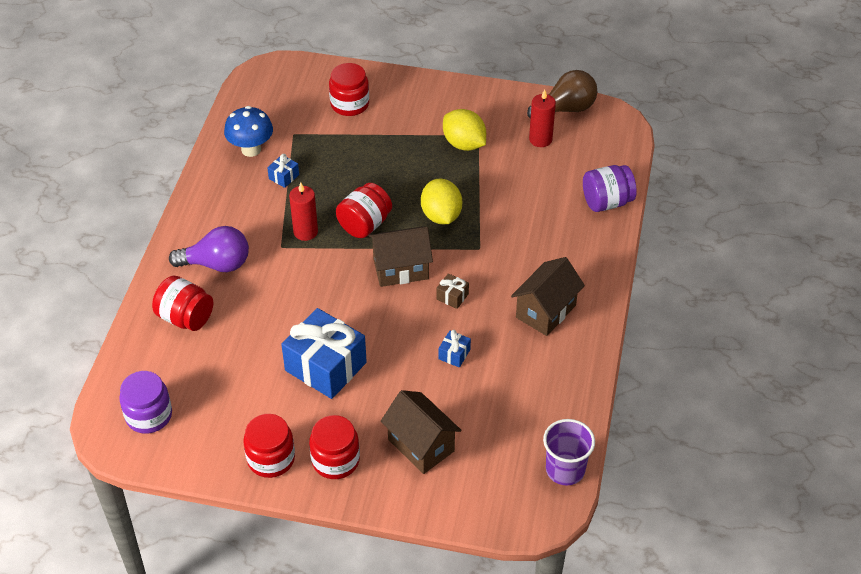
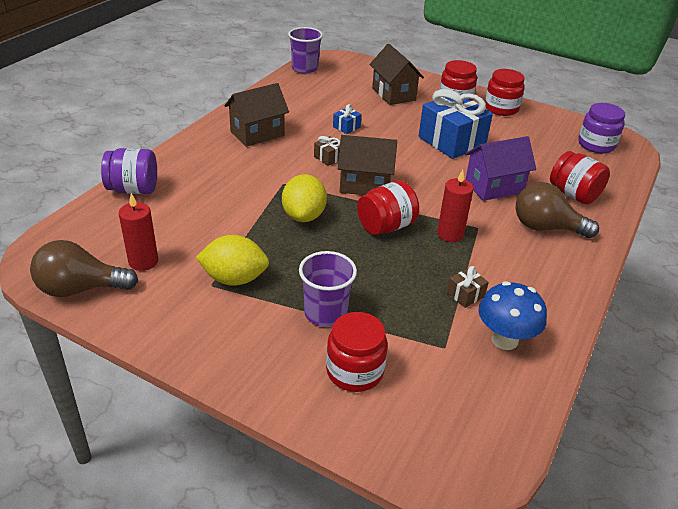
camera: 165 degrees left, 10 degrees down
purple light bulb [169,226,249,272] -> brown light bulb [515,182,599,238]
blue gift [267,154,299,188] -> brown gift [447,266,489,308]
yellow lemon [443,109,486,151] -> yellow lemon turned 60 degrees counterclockwise [196,235,269,286]
none -> purple cup [299,251,357,327]
none -> purple house [465,136,536,201]

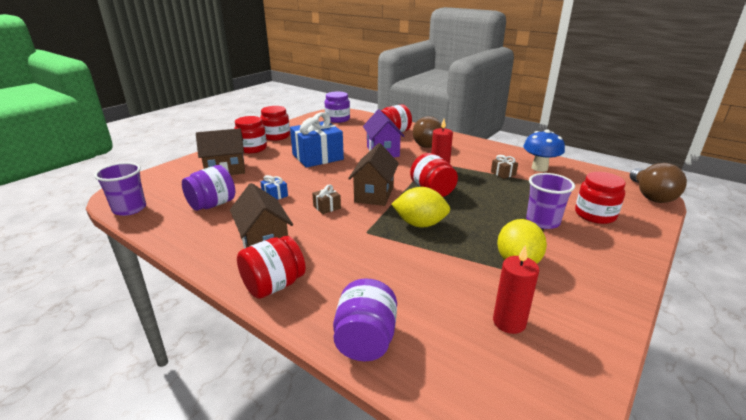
camera: 80 degrees left, 10 degrees down
brown light bulb [30,240,138,297] -> brown light bulb moved to [630,163,687,203]
none -> purple jar [182,165,235,211]
none -> red jar [237,236,306,299]

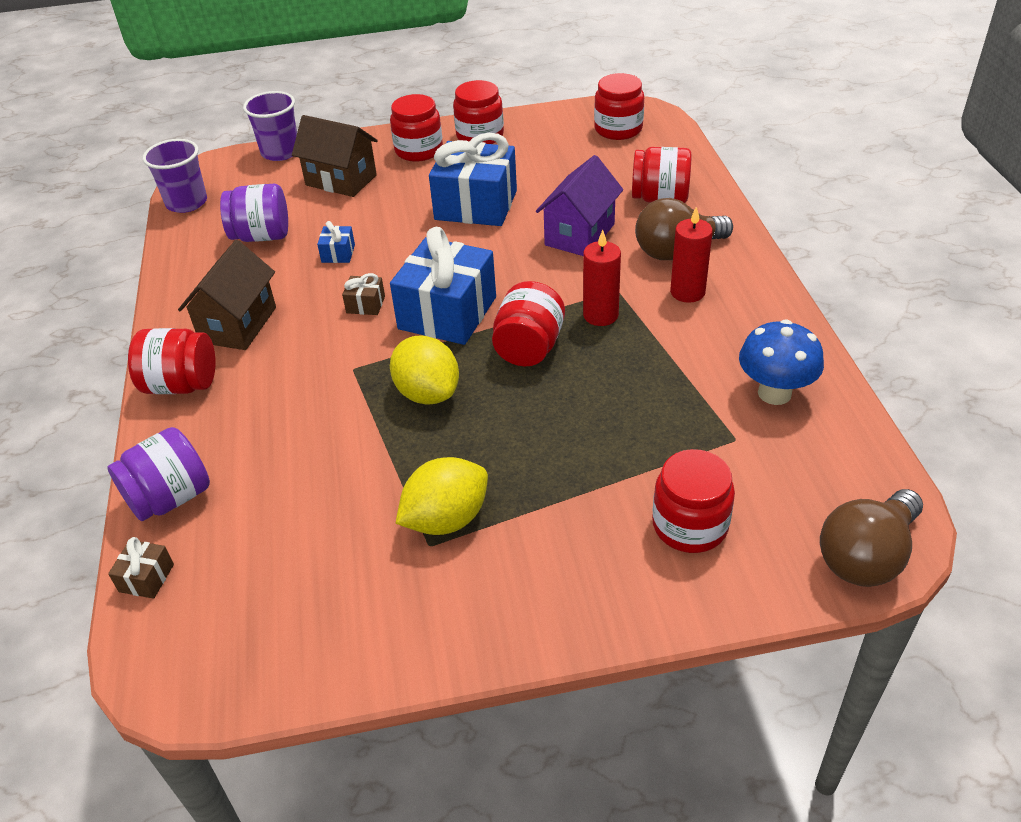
camera: 45 degrees right, 15 degrees up
purple jar [325,91,350,123] -> red jar [594,73,644,140]
brown house [348,143,399,206] -> blue gift [390,227,496,345]
brown gift [491,155,518,179] -> brown gift moved to [108,537,174,599]
red candle [493,245,539,334] -> red candle moved to [670,207,713,303]
purple cup [526,173,575,229] -> purple cup moved to [243,91,297,161]

